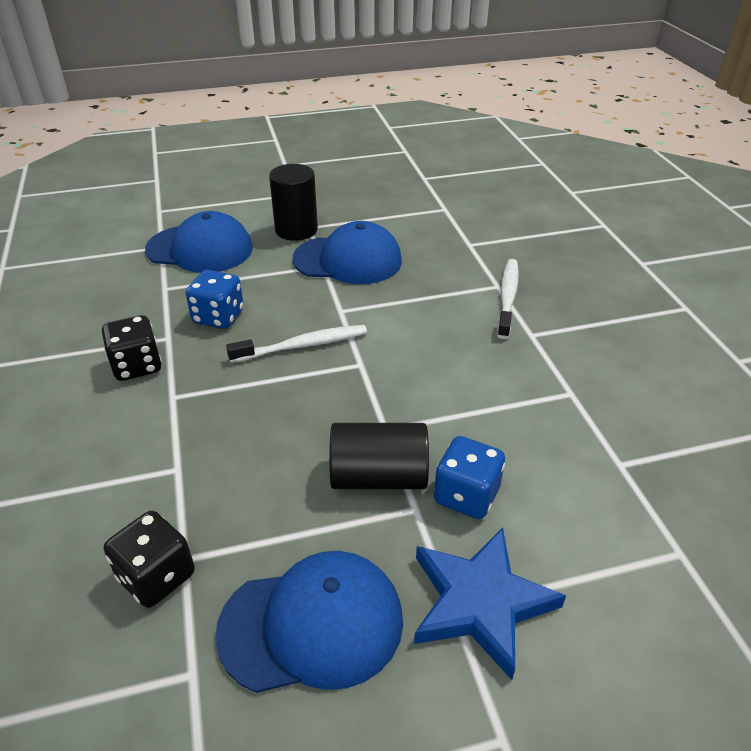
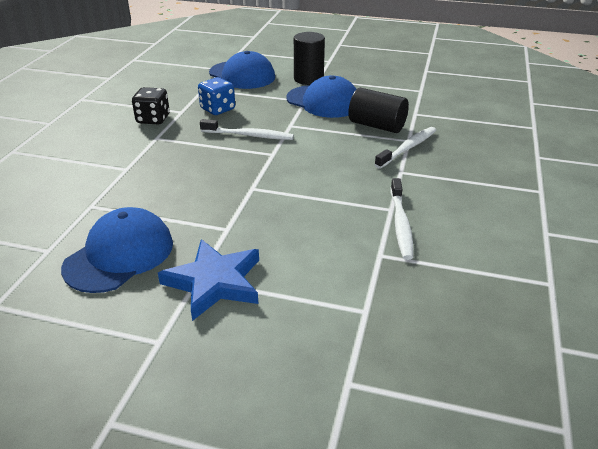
camera: 30 degrees right, 5 degrees down
black dice [104,511,195,608] -> none
blue cap [215,551,403,693] -> blue cap turned 75 degrees counterclockwise [61,207,173,293]
black cylinder [329,423,429,489] -> black cylinder moved to [348,88,409,133]
blue dice [434,436,505,519] -> none
none -> white toothbrush [391,178,413,260]

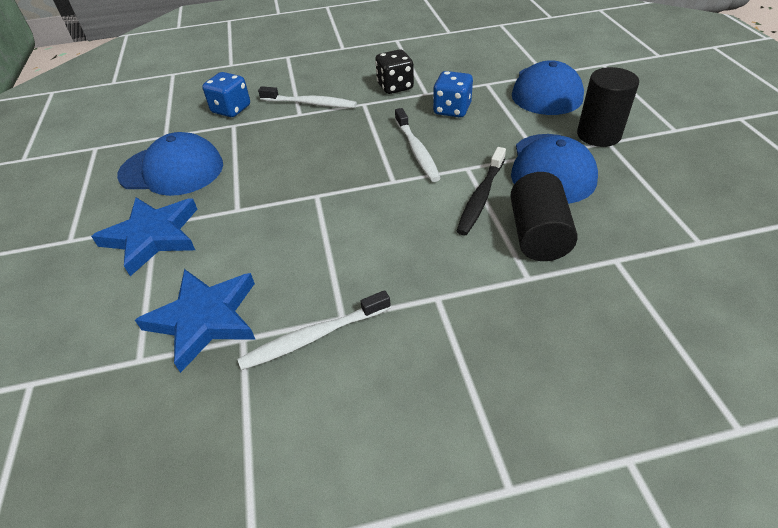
camera: 65 degrees right, 10 degrees up
white toothbrush [374,127,436,169] -> white toothbrush moved to [258,86,357,108]
none -> blue star [135,269,256,373]
none -> blue dice [202,72,250,117]
none -> black toothbrush [457,147,506,235]

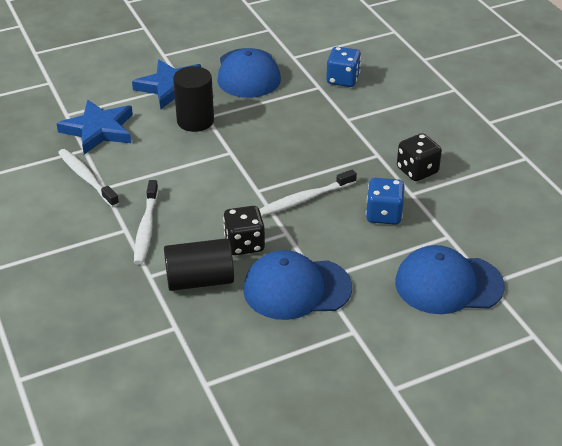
camera: 75 degrees right, 5 degrees down
white toothbrush [258,86,357,108] -> white toothbrush moved to [134,180,158,265]
black toothbrush [457,147,506,235] -> black dice [223,206,265,255]
black cylinder [577,67,639,147] -> black cylinder moved to [173,66,214,132]

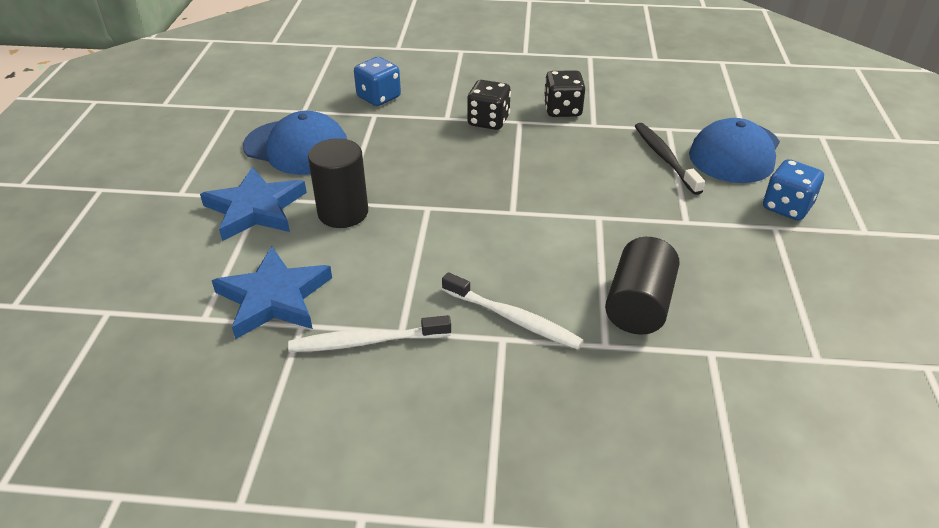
camera: 60 degrees left, 0 degrees up
black dice [223,206,265,255] -> black dice moved to [467,80,511,130]
blue cap [243,250,352,320] -> none
white toothbrush [259,169,357,216] -> none
blue dice [366,178,405,225] -> blue dice moved to [763,159,824,221]
none -> black toothbrush [635,123,705,195]

